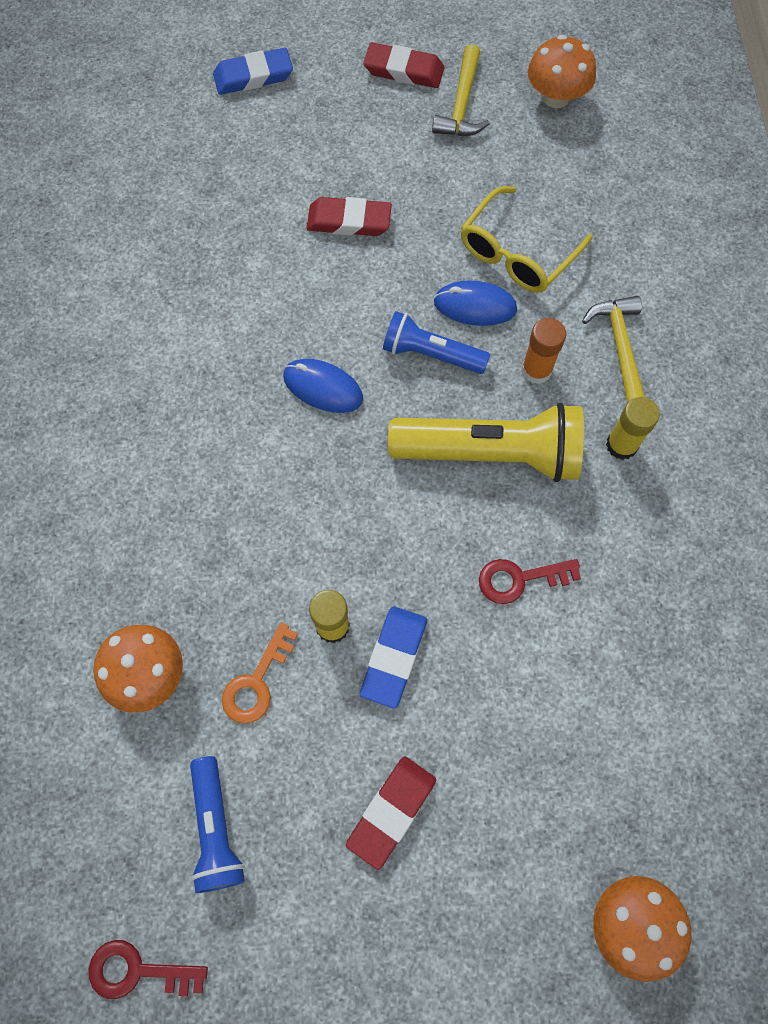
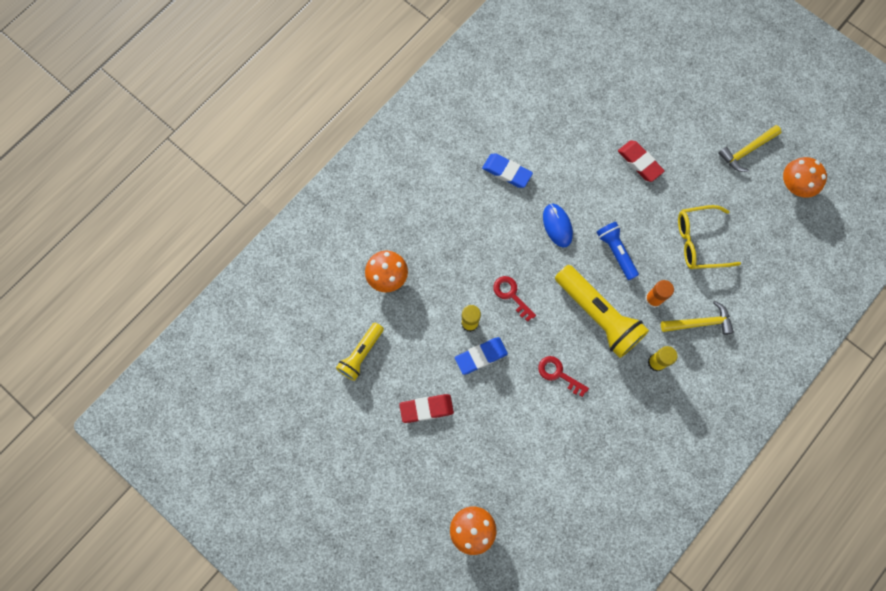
camera: 45 degrees right, 5 degrees up
red key [89,940,208,999] -> red key moved to [493,276,536,322]
blue flashlight [190,756,245,893] -> yellow flashlight [336,322,384,381]
blue eraser [213,48,293,95] -> blue eraser moved to [482,153,533,188]
orange key [222,623,298,724] -> none
red eraser [363,42,444,88] -> none
blue mouse [434,280,517,326] -> none
yellow hammer [582,296,645,403] -> yellow hammer turned 45 degrees clockwise [661,301,734,335]

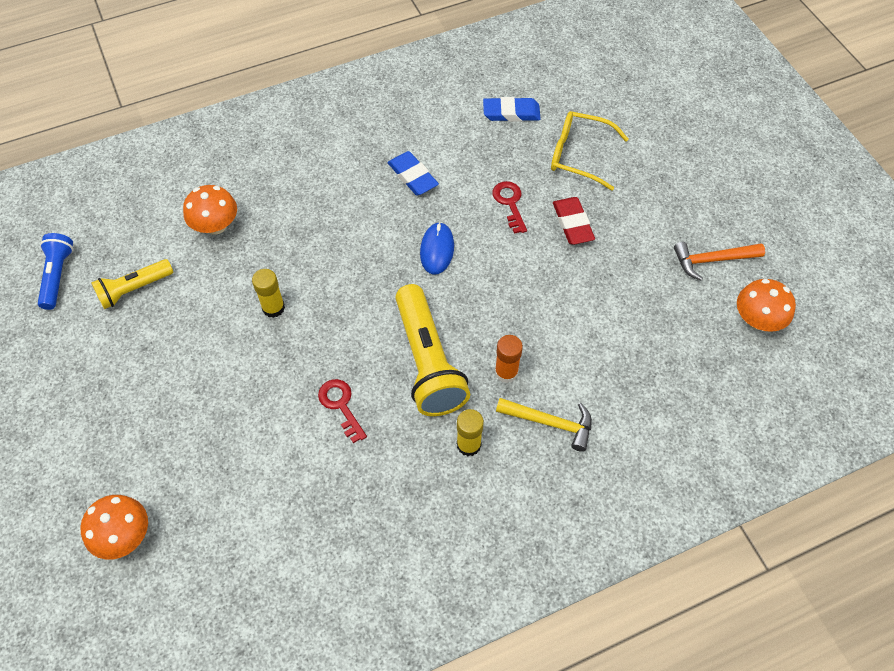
camera: 25 degrees right, 15 degrees down
red eraser [399,394,454,423] -> none
blue eraser [455,337,508,375] -> blue eraser moved to [483,97,541,122]
red key [493,276,536,322] -> red key moved to [492,181,527,234]
blue flashlight [597,222,639,280] -> blue flashlight moved to [38,233,73,310]
yellow glasses [678,205,741,269] -> yellow glasses moved to [551,111,629,191]
yellow hammer [718,125,782,172] -> orange hammer [674,242,765,281]

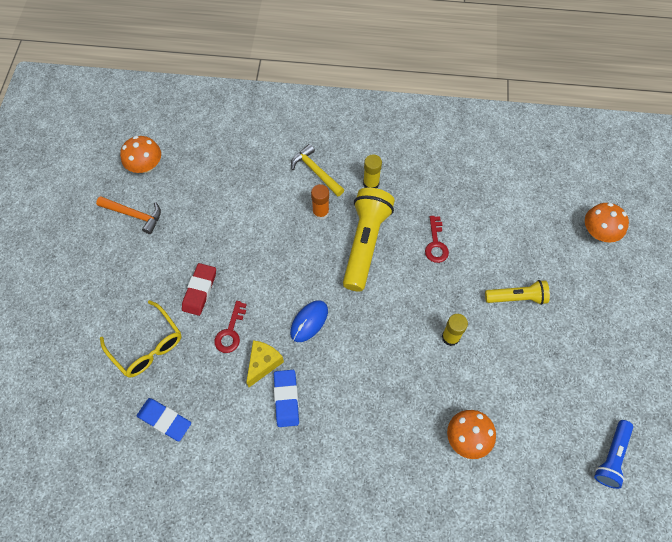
camera: 150 degrees left, 5 degrees up
yellow flashlight [91,259,173,309] -> yellow flashlight moved to [485,280,550,305]
none -> yellow cheese [246,340,284,387]

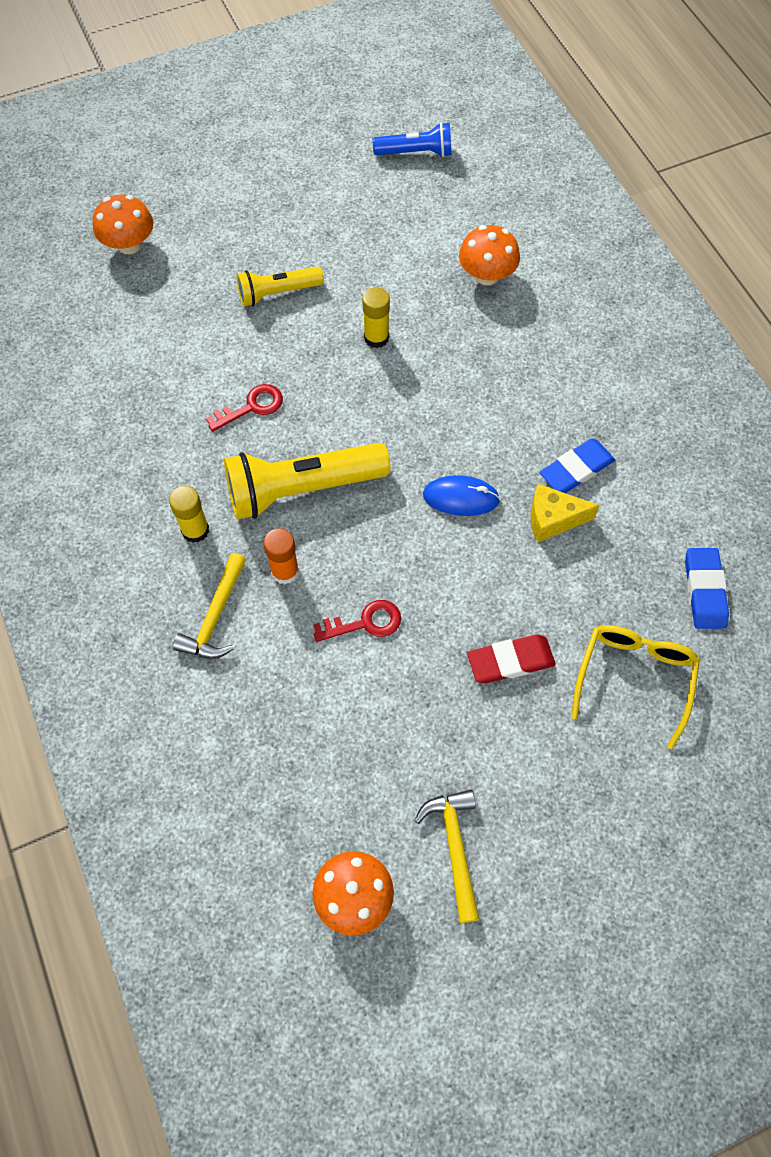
camera: 120 degrees left, 0 degrees up
orange hammer [96,196,161,234] -> yellow hammer [414,790,480,923]
red key [214,301,247,353] -> red key moved to [313,600,401,642]
yellow flashlight [485,280,550,305] -> yellow flashlight turned 75 degrees counterclockwise [236,267,324,306]

